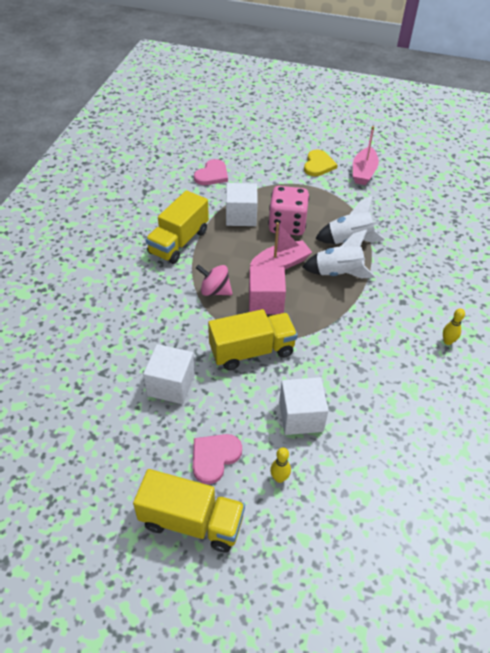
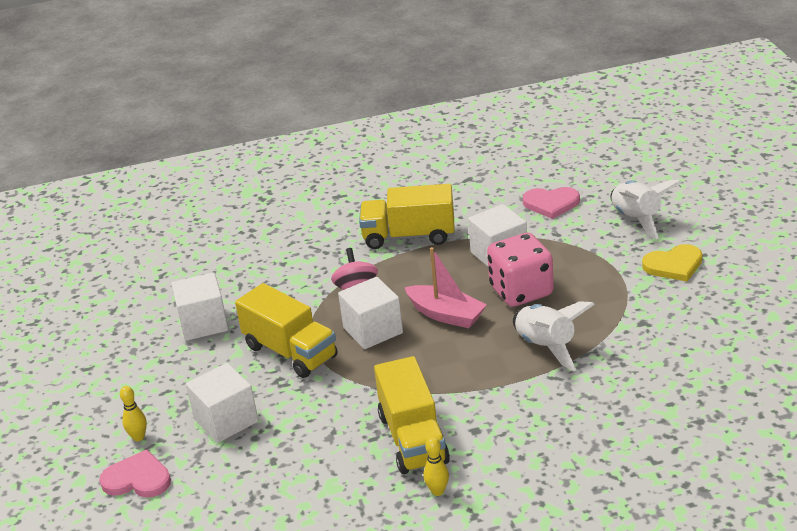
camera: 65 degrees right, 15 degrees down
yellow truck [133,469,245,552] -> yellow truck moved to [374,356,450,474]
pink heart [193,434,242,484] -> pink heart moved to [99,450,171,498]
pink cube [249,266,286,314] -> white cube [338,277,403,349]
white rocket [303,229,376,279] -> white rocket moved to [610,180,682,239]
pink boat [353,126,379,185] -> none

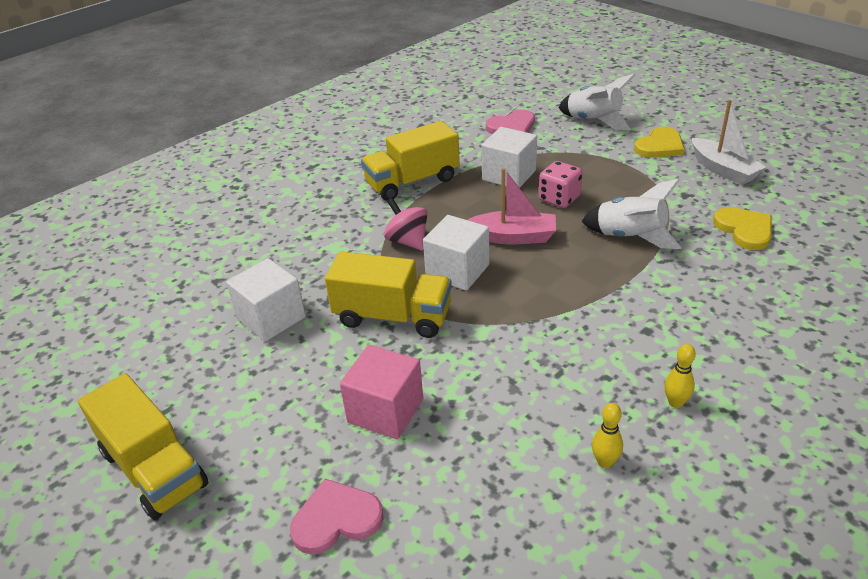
camera: 30 degrees left, 5 degrees up
yellow bowling pin [120,386,147,441] -> yellow bowling pin moved to [592,403,623,468]
white cube [186,363,258,443] -> pink cube [340,345,423,439]
yellow truck [374,356,450,474] -> yellow truck moved to [78,373,208,520]
pink dice [487,233,554,307] -> pink dice [539,161,582,208], size x0.66
none -> white boat [692,99,766,185]
none -> yellow heart [713,207,772,250]

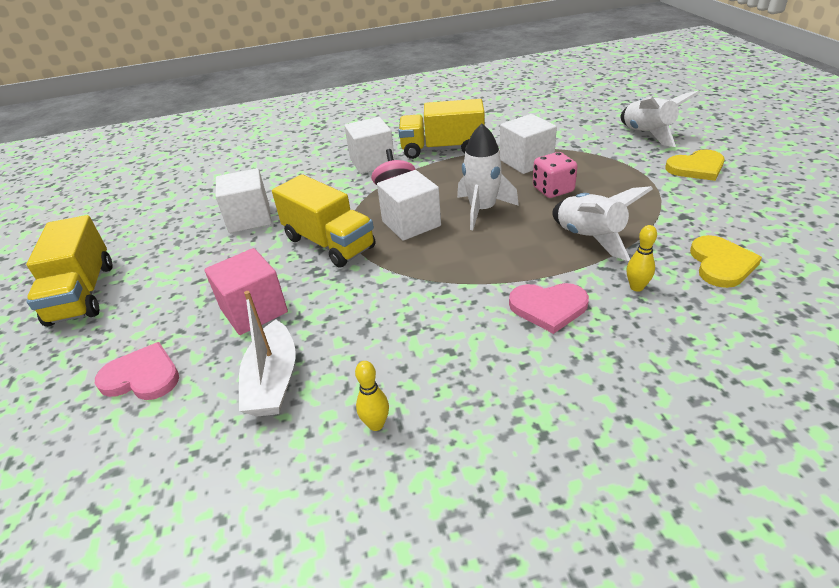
camera: 30 degrees right, 0 degrees up
pink boat [468,168,556,244] -> white rocket [457,124,519,230]
pink heart [486,110,535,134] -> pink heart moved to [509,283,589,334]
yellow bowling pin [664,344,696,408] -> yellow bowling pin moved to [627,225,657,292]
white boat [692,99,766,185] -> white boat moved to [239,291,296,417]
none -> white cube [344,117,395,174]

